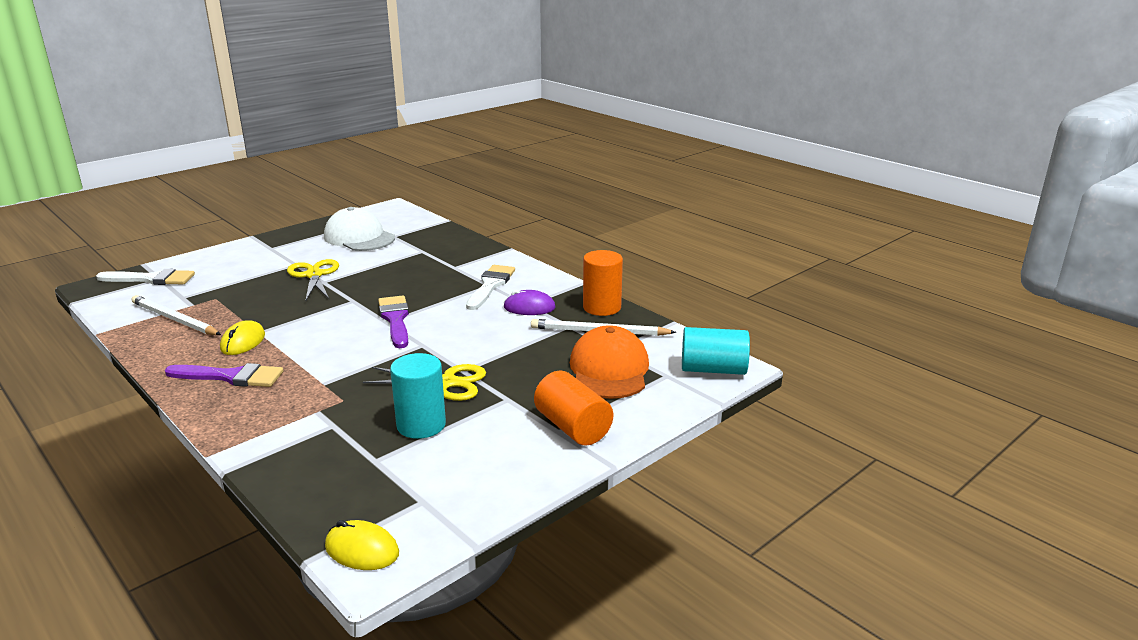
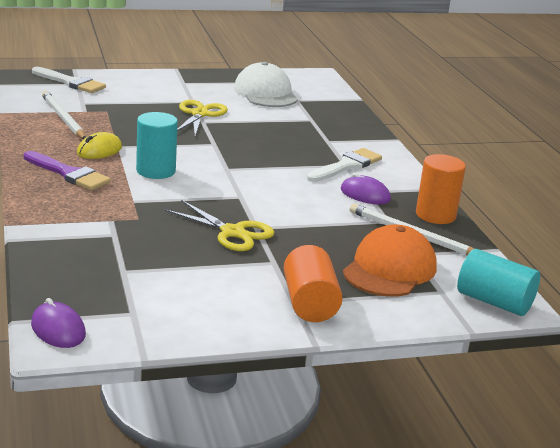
camera: 25 degrees right, 0 degrees up
yellow mouse [325,520,399,570] -> purple mouse [31,298,86,348]
purple brush [378,296,409,348] -> none
turquoise cylinder [390,353,446,439] -> turquoise cylinder moved to [136,112,178,179]

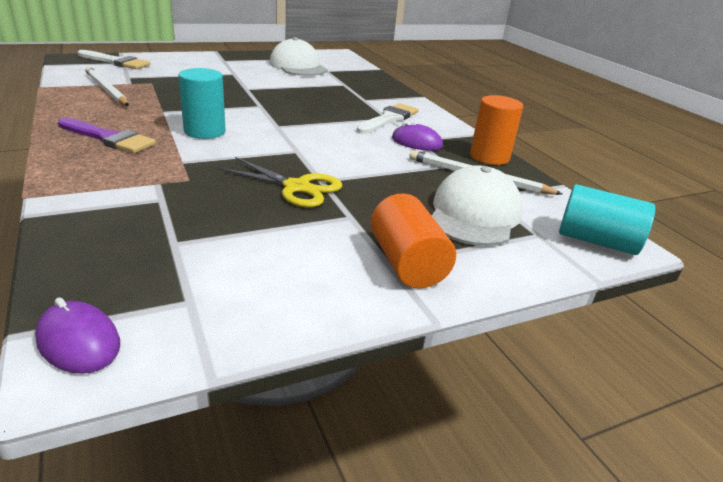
camera: 10 degrees left, 5 degrees up
yellow mouse [77,132,122,159] -> none
yellow scissors [177,100,228,136] -> none
orange cap [343,224,437,297] -> white cap [432,165,523,246]

